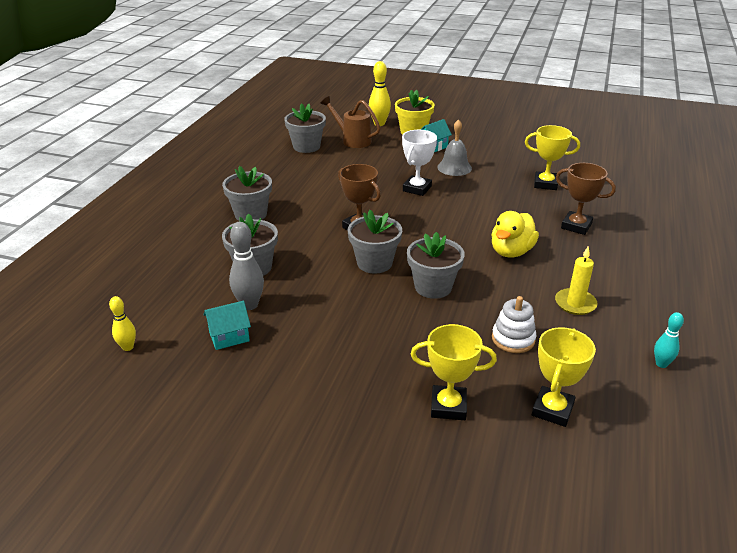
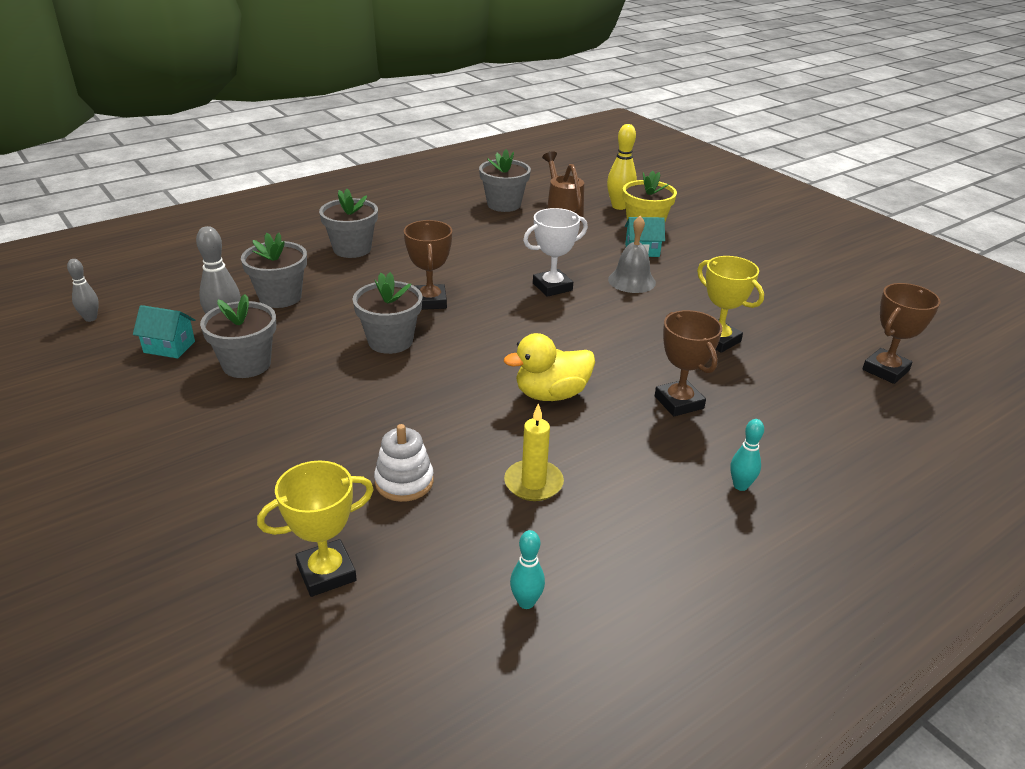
camera: 35 degrees right, 0 degrees up
yellow bowling pin [109,296,136,351] -> grey bowling pin [67,259,99,322]
grey flower pot [407,232,465,299] -> grey flower pot moved to [200,294,276,378]
yellow trophy [411,324,497,420] -> none
none -> turquoise bowling pin [730,419,764,491]
none -> brown trophy [862,283,941,384]

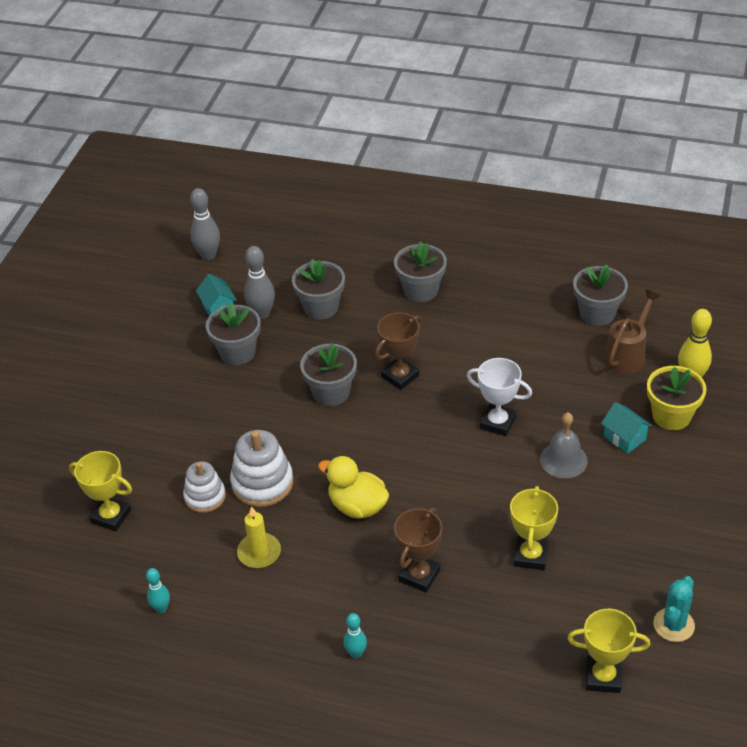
camera: 55 degrees right, 10 degrees up
grey bowling pin [67,259,99,322] -> grey bowling pin [190,188,220,260], size x1.64
brown trophy [862,283,941,384] -> yellow trophy [567,609,650,693]
none -> white stacking toy [230,430,293,507]
none -> turquoise cactus [653,576,695,642]

